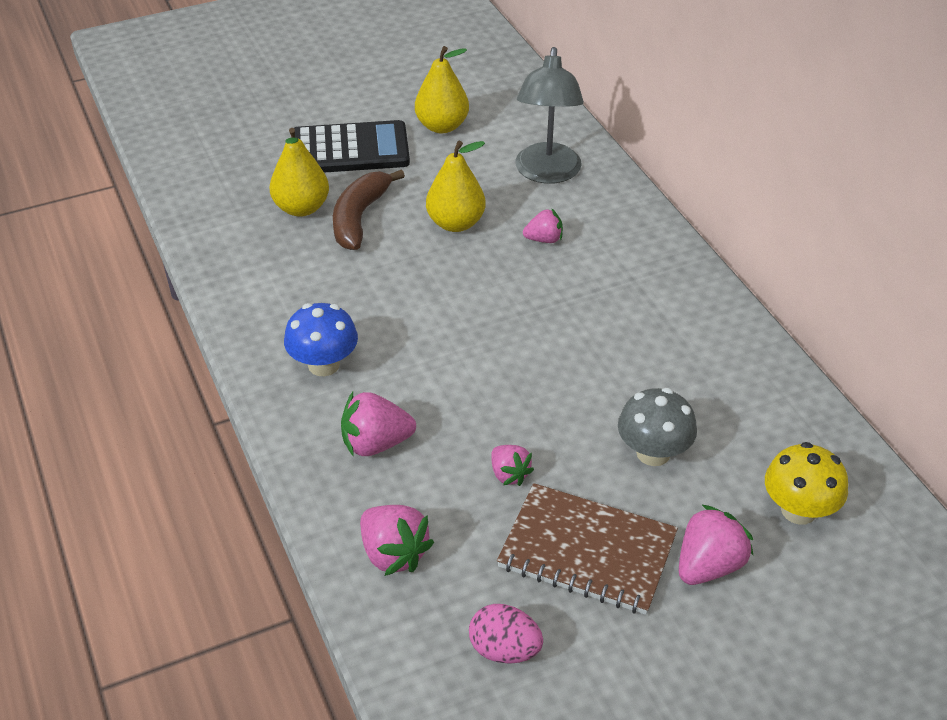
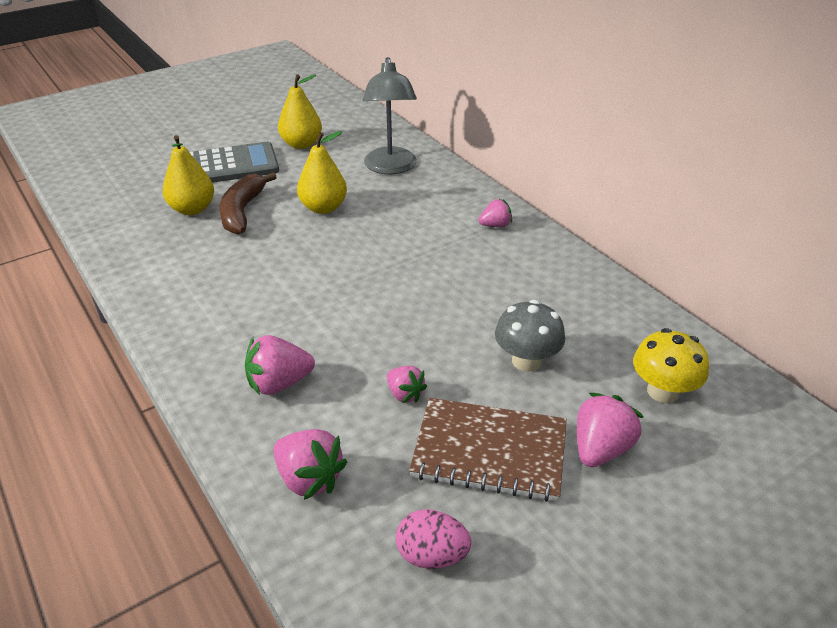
camera: 10 degrees left, 5 degrees down
blue mushroom [284,303,358,376] -> none
black calculator [294,120,410,173] -> grey calculator [190,142,279,183]
pink strawberry [523,208,563,243] -> pink strawberry moved to [478,199,512,227]

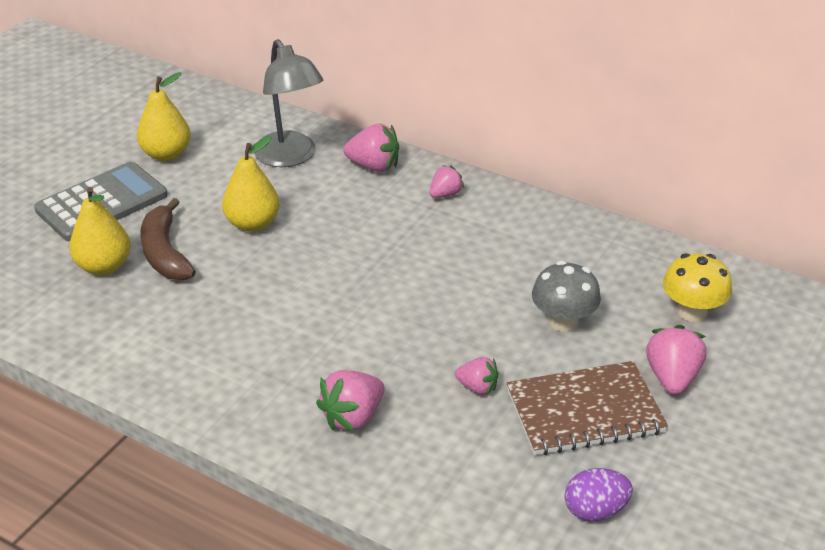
camera: 25 degrees left, 0 degrees up
pink strawberry [273,429,347,500] -> pink strawberry moved to [343,123,399,172]
pink egg [396,509,471,569] -> purple egg [564,468,633,521]

